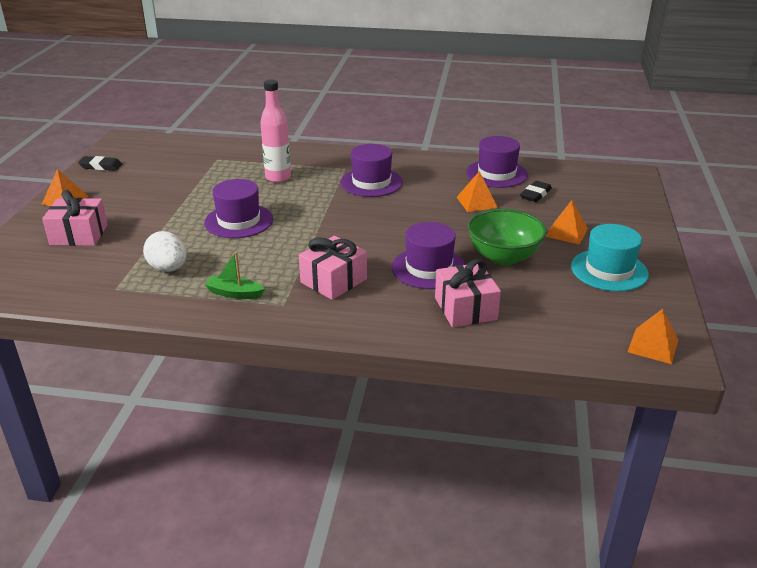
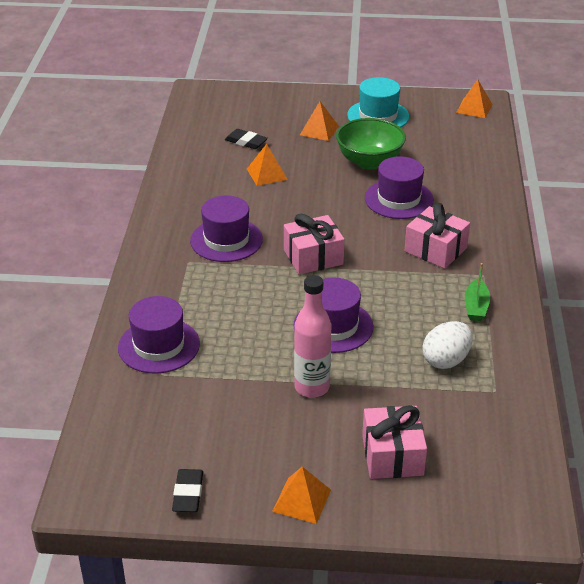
camera: 95 degrees left, 5 degrees up
pink bottle [260,79,291,183] -> pink bottle moved to [294,275,331,397]
pink gift [435,259,501,327] -> pink gift moved to [284,213,345,275]
purple hat [466,136,528,188] -> purple hat moved to [118,296,200,374]

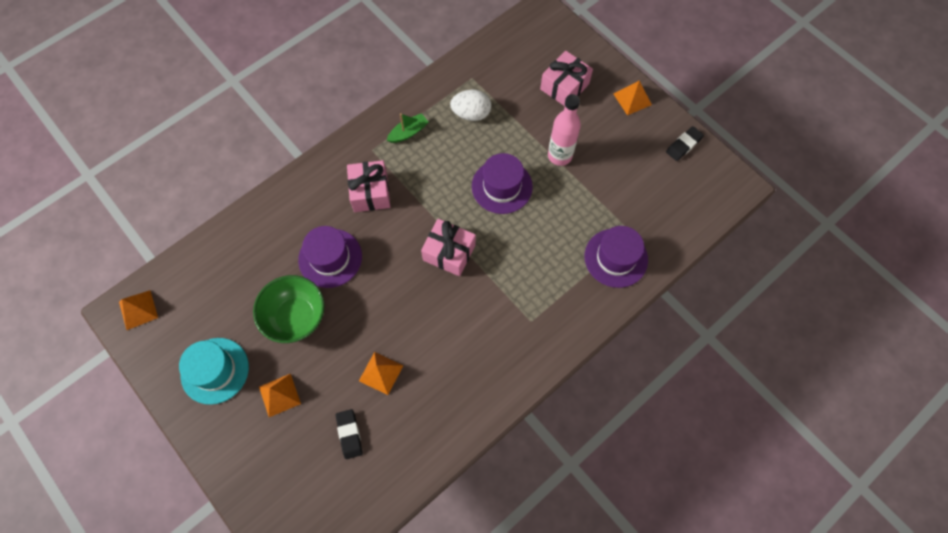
camera: 135 degrees left, 30 degrees up
purple hat [190,195,263,262] -> none

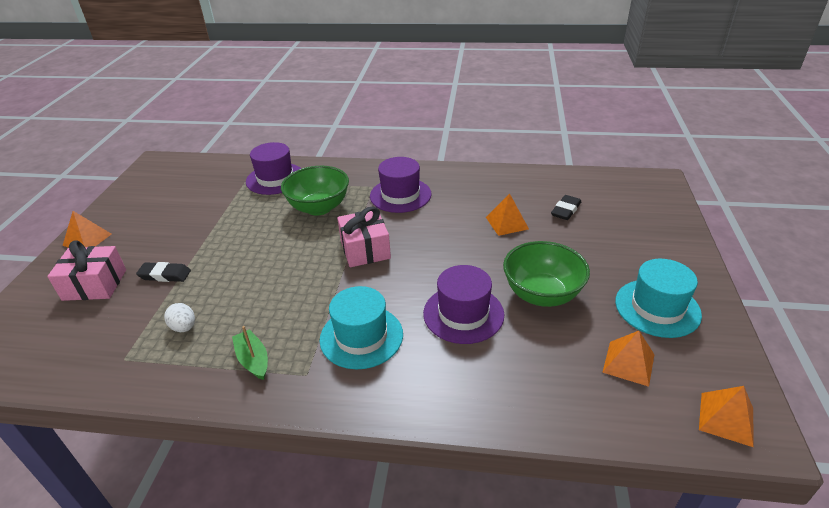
camera: 130 degrees left, 30 degrees down
orange pyramid [259,374,301,417] -> orange pyramid moved to [602,331,655,387]
pink gift [347,160,390,212] -> turquoise hat [320,286,403,369]
green boat [387,113,428,143] -> green boat turned 45 degrees clockwise [232,326,268,380]
white egg [450,90,491,121] -> white egg [164,303,195,332], size x0.65
purple hat [472,153,533,214] -> purple hat moved to [370,157,432,213]
pink bottle [548,94,581,166] -> none
black eraser [666,126,704,161] -> black eraser moved to [136,262,191,282]
none -> green bowl [281,166,349,216]

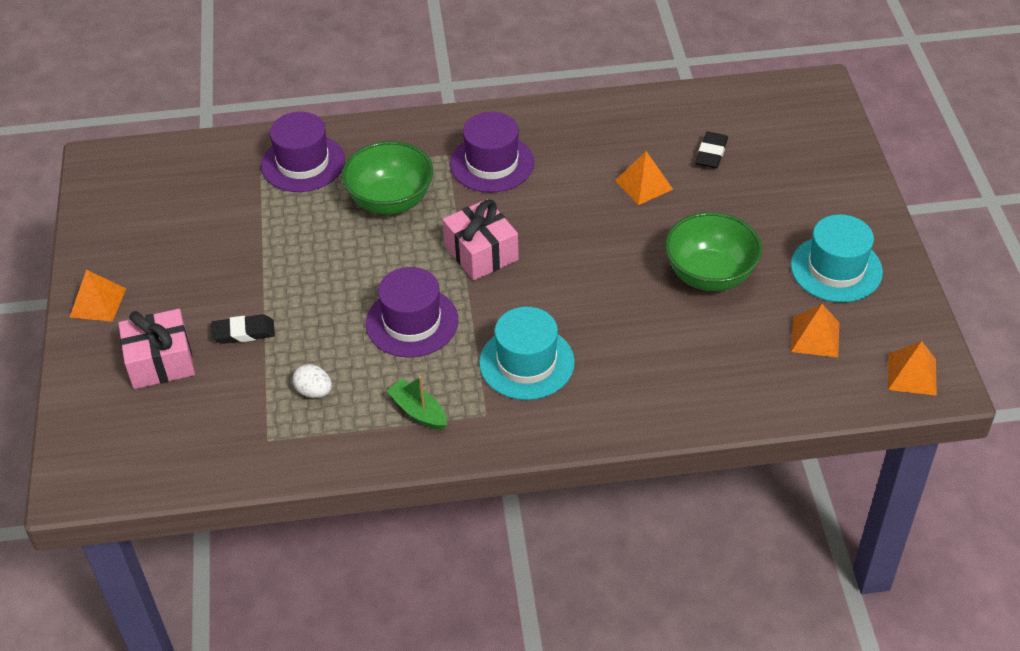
camera: 15 degrees left, 10 degrees up
purple hat [423,265,504,344] -> purple hat moved to [366,267,458,358]

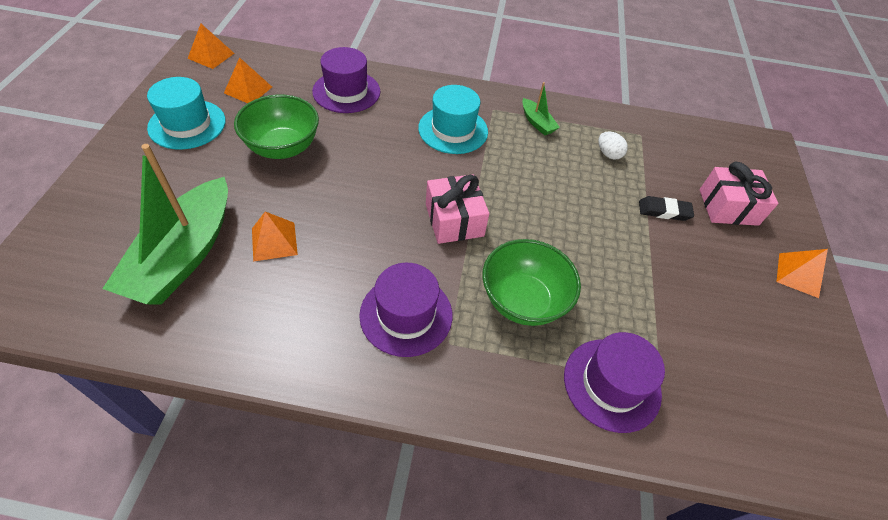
camera: 170 degrees left, 5 degrees up
purple hat [366,267,458,358] -> purple hat moved to [312,47,380,113]
black eraser [695,132,728,169] -> green boat [102,144,228,304]

